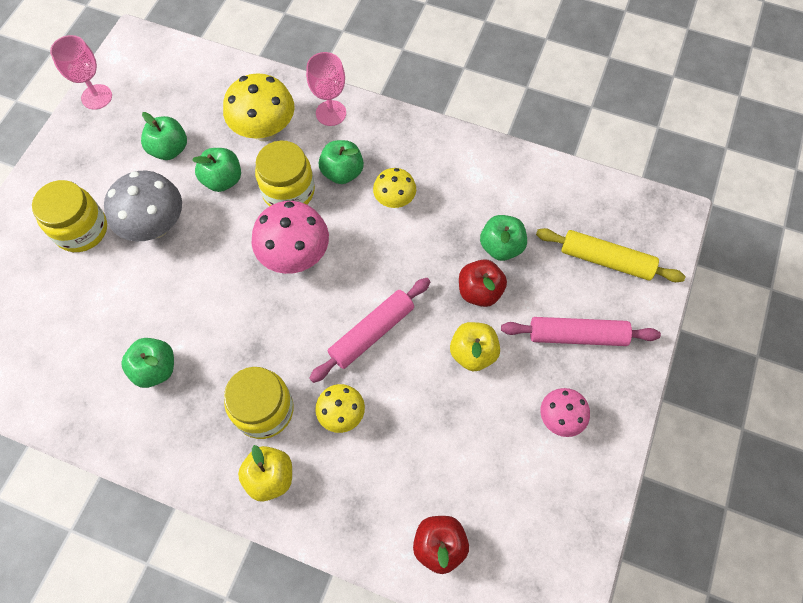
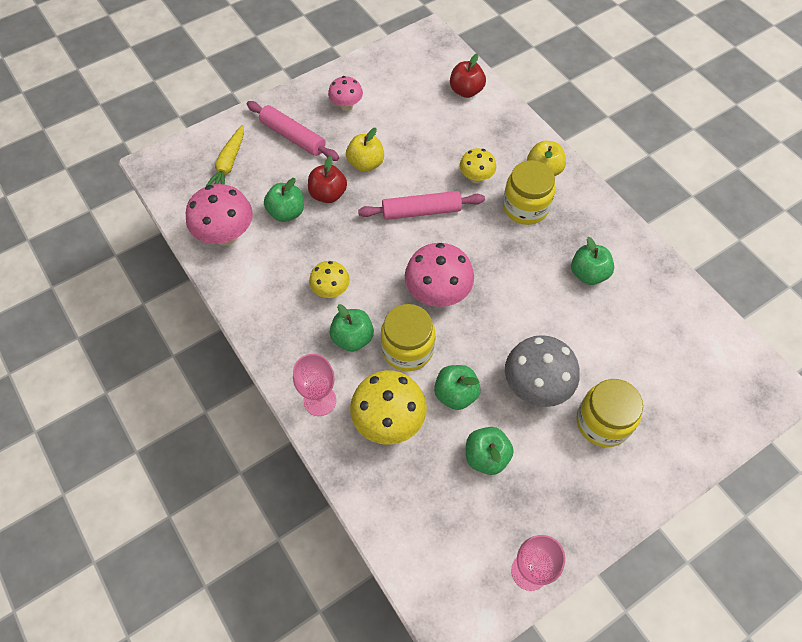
camera: 145 degrees left, 5 degrees down
yellow rolling pin [536,228,686,282] -> yellow carrot [205,125,244,187]
none -> pink mushroom [186,184,253,245]

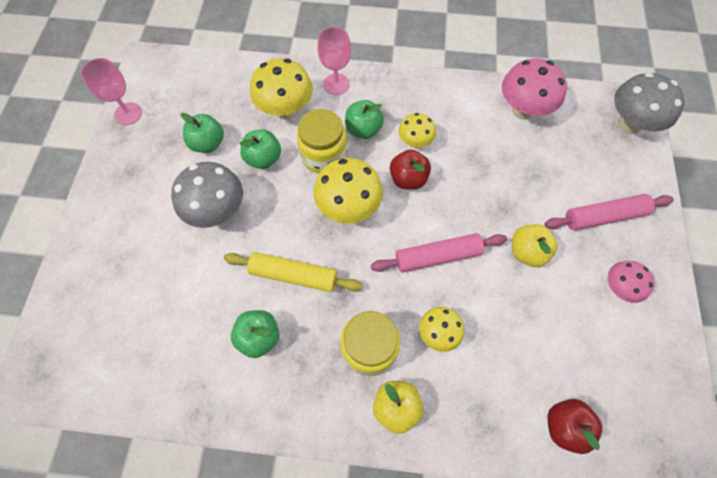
camera: 130 degrees right, 5 degrees up
yellow carrot [205,125,244,187] -> none
green apple [264,178,304,222] -> none
red apple [308,156,347,203] -> red apple moved to [390,150,431,190]
pink rolling pin [358,191,485,220] -> pink rolling pin turned 45 degrees clockwise [371,233,507,272]
pink mushroom [405,243,474,307] -> yellow mushroom [313,158,383,224]
yellow jar [577,379,643,447] -> none
none -> yellow rolling pin [224,252,363,292]
none -> grey mushroom [614,73,685,134]

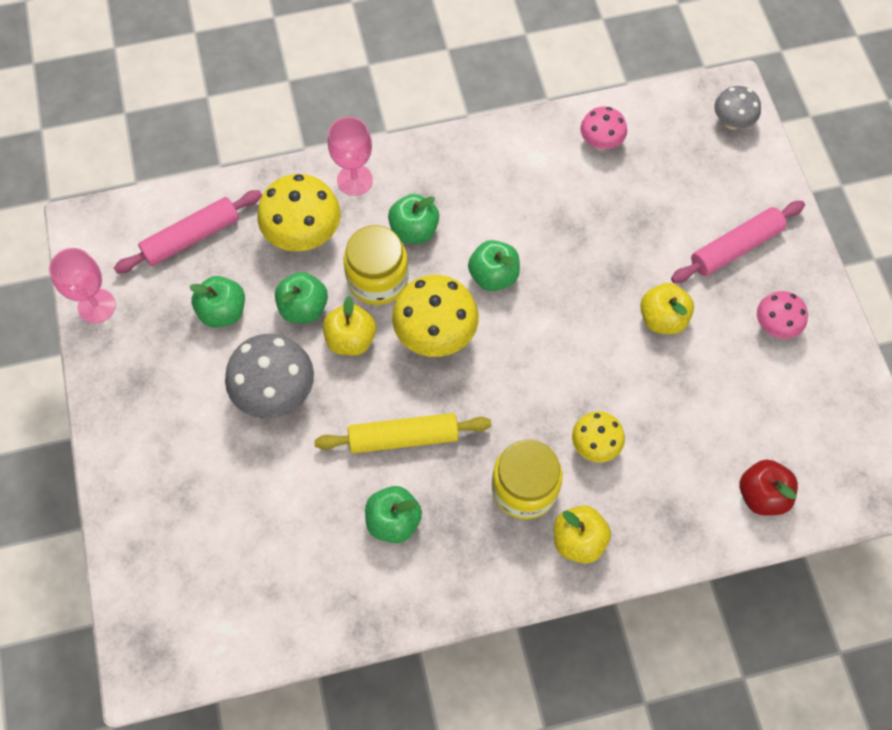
camera: 20 degrees left, 0 degrees up
pink rolling pin [371,233,507,272] -> pink rolling pin moved to [114,190,262,274]
red apple [390,150,431,190] -> green apple [468,240,520,291]
yellow mushroom [399,113,436,148] -> none
pink mushroom [502,59,567,120] -> pink mushroom [580,106,627,150], size x0.59
grey mushroom [614,73,685,134] -> grey mushroom [714,86,761,130], size x0.59
none -> yellow apple [323,296,376,356]

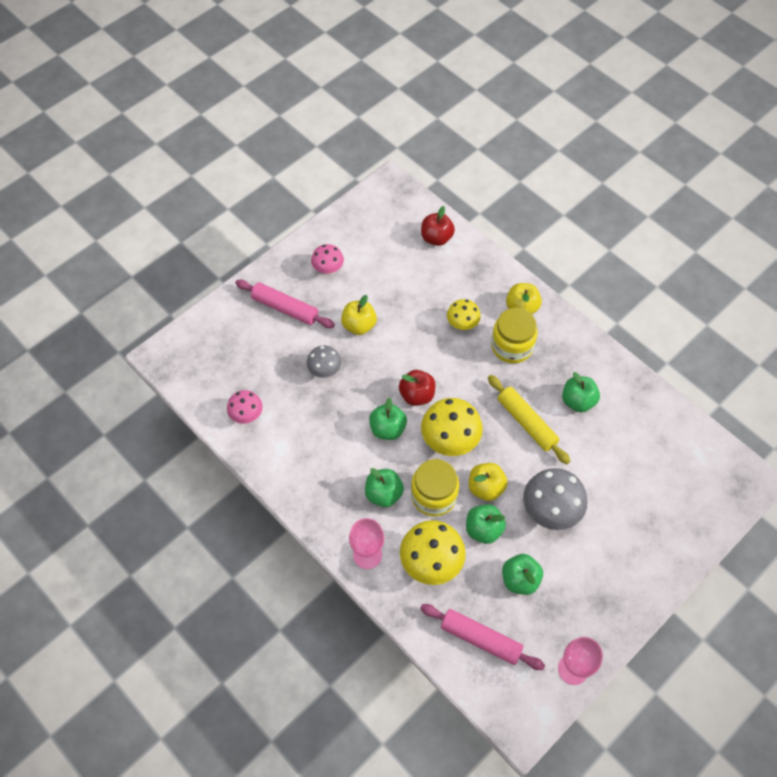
camera: 120 degrees left, 5 degrees down
grey mushroom [714,86,761,130] -> grey mushroom moved to [307,346,341,378]
none -> red apple [399,370,435,406]

